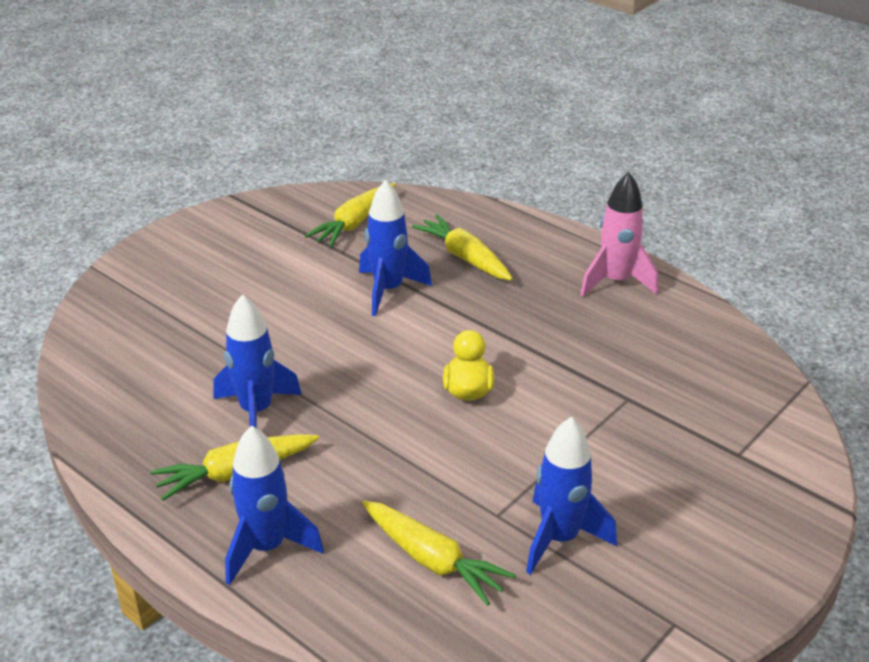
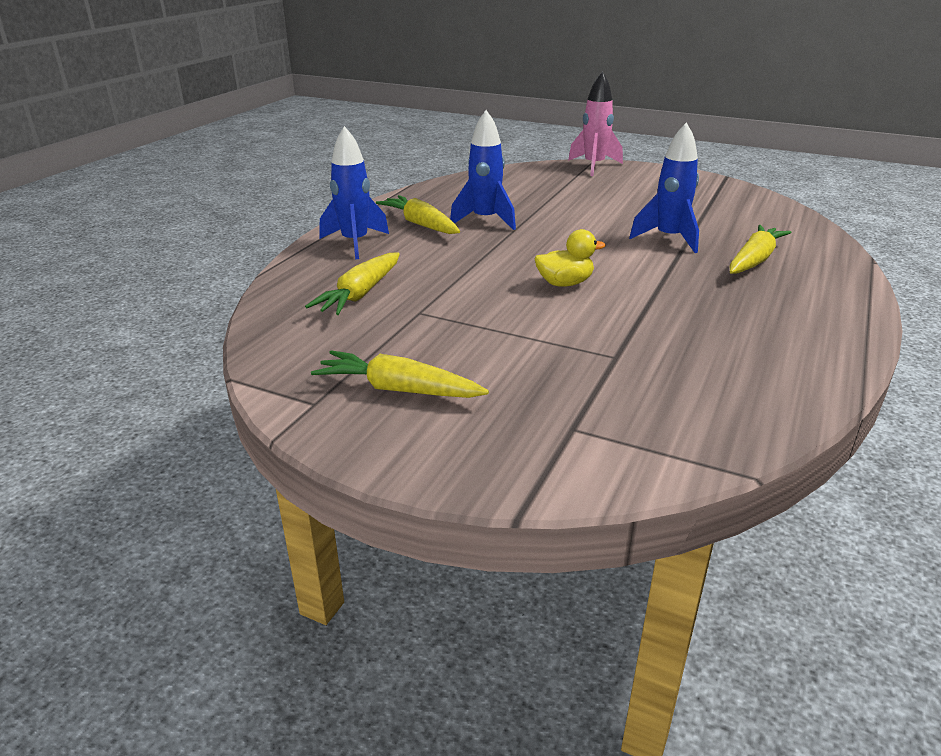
camera: 75 degrees right, 5 degrees down
yellow carrot [305,183,396,247] -> yellow carrot moved to [311,350,489,398]
blue rocket [526,417,617,575] -> none
pink rocket [580,172,658,297] -> pink rocket moved to [568,71,623,176]

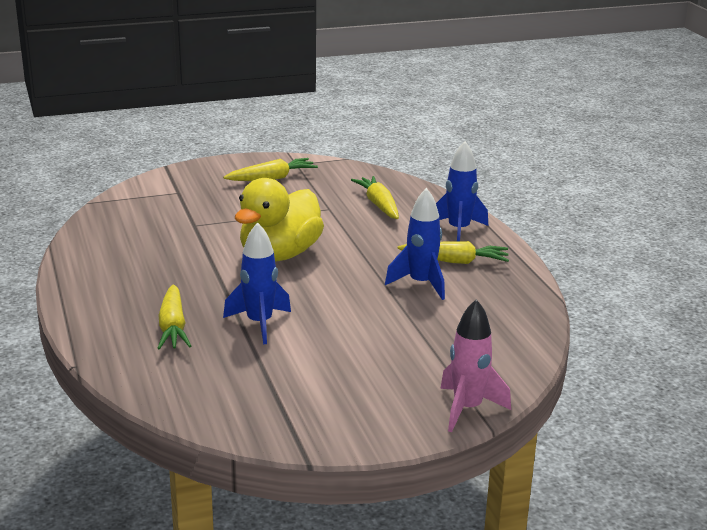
camera: 135 degrees right, 5 degrees down
yellow duck [535,229,606,287] -> yellow duck [235,178,324,261], size x2.08

